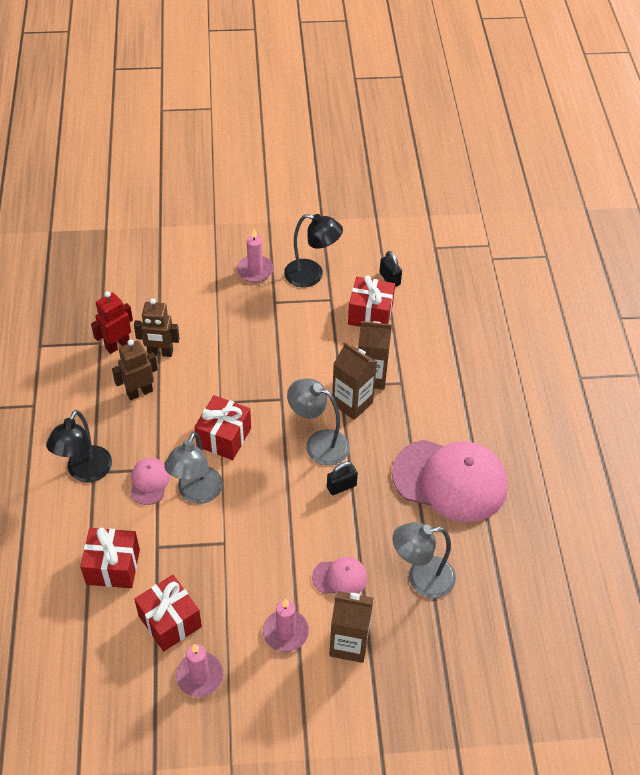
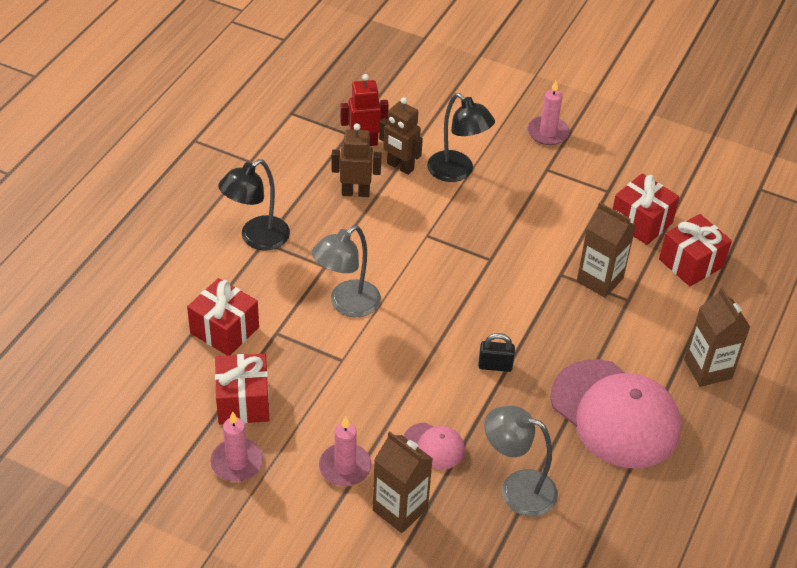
camera: 30 degrees right, 5 degrees down
pink cap [130,458,170,505] -> none
red gift [194,395,251,460] -> red gift moved to [659,214,732,286]
black lamp [284,214,343,288] -> black lamp moved to [427,93,495,182]
grey lamp [287,378,350,466] -> none
brown carton [332,342,377,420] -> brown carton moved to [684,288,750,387]
black padlock [379,251,402,287] -> none

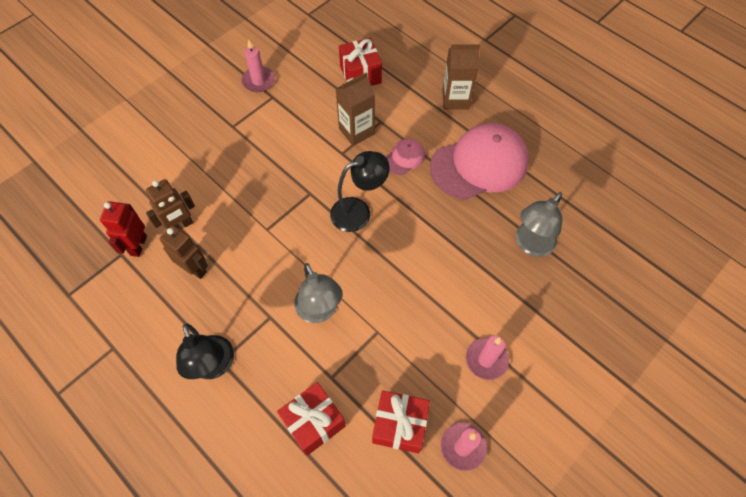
camera: 70 degrees left, 15 degrees up
brown robot [332,124,382,197] -> brown robot turned 105 degrees clockwise [160,225,208,279]
brown carton [373,431,433,533] -> none
pink cap [404,422,465,470] -> pink cap moved to [385,139,425,175]
black lamp [427,93,495,182] -> black lamp moved to [330,151,390,232]
black padlock [478,333,515,372] -> none
pink candle [527,81,569,145] -> pink candle moved to [241,39,275,92]
red gift [613,174,680,245] -> none

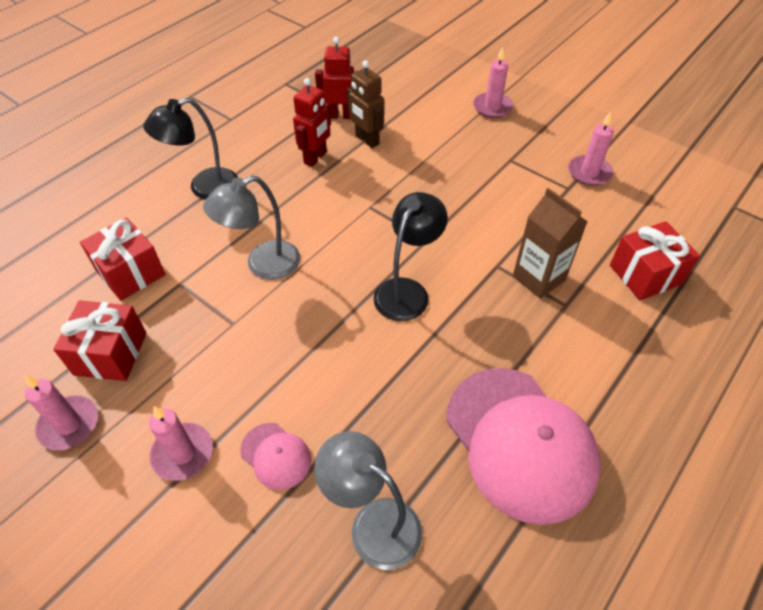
camera: 85 degrees right, 10 degrees down
brown robot [160,225,208,279] -> red robot [293,78,331,167]
black lamp [330,151,390,232] -> black lamp turned 120 degrees counterclockwise [373,192,448,321]
pink cap [385,139,425,175] -> pink cap moved to [240,423,311,490]
brown carton [442,44,480,110] -> none
none -> pink candle [473,47,513,118]

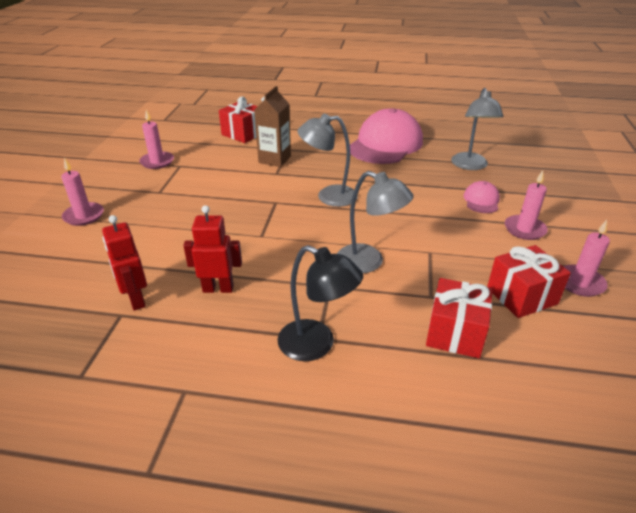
camera: 120 degrees left, 15 degrees down
brown robot [347,60,384,148] -> none
black lamp [373,192,448,321] -> grey lamp [298,114,358,207]

